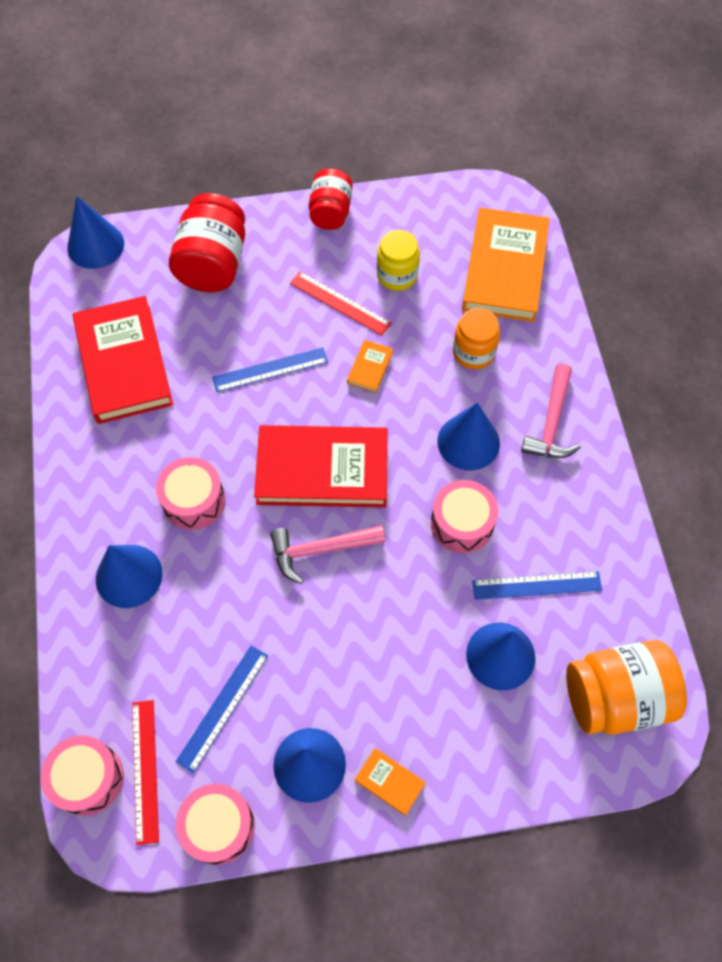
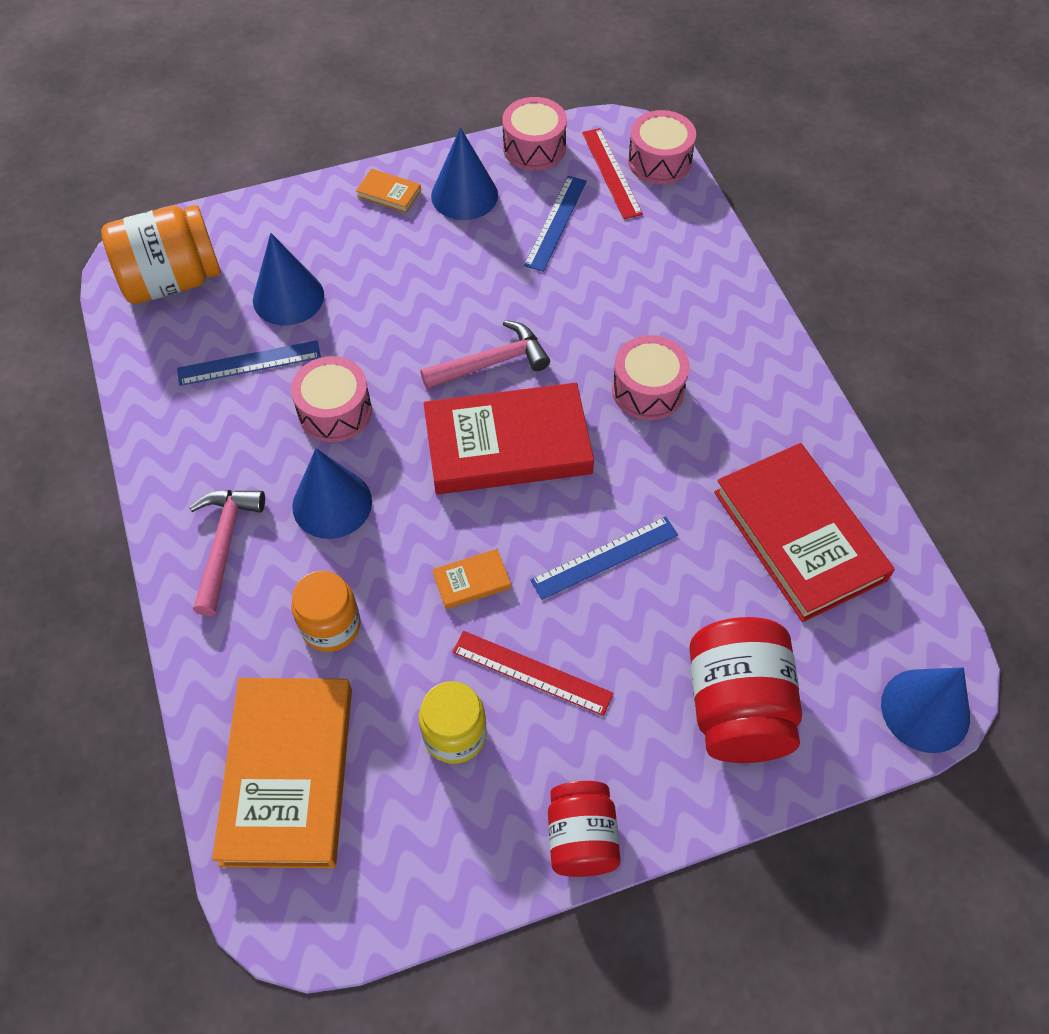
camera: 170 degrees right, 5 degrees down
blue cone [96,545,163,608] -> none
orange book [347,340,393,393] -> orange book turned 60 degrees clockwise [432,549,511,609]

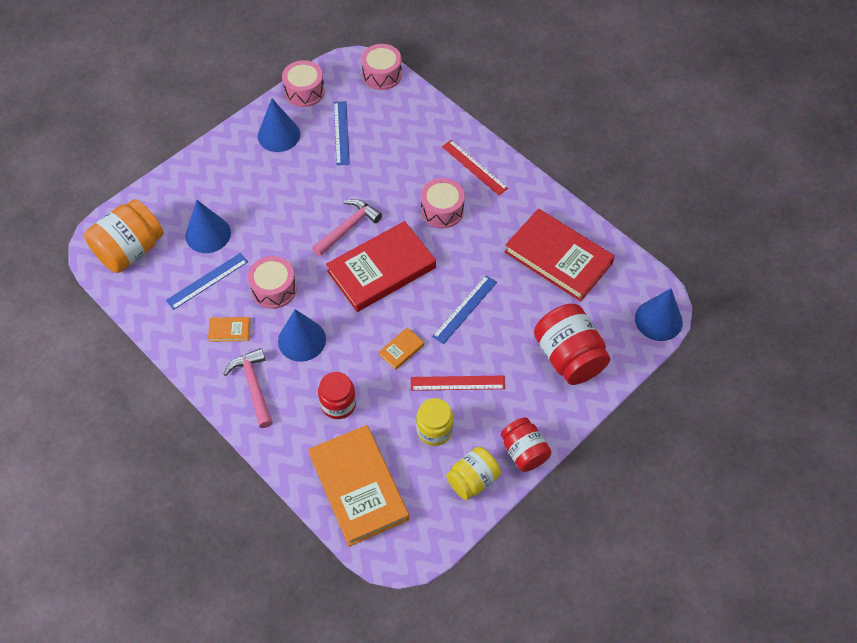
camera: 25 degrees left, 0 degrees up
orange jar [291,571,361,652] -> red jar [318,372,356,419]
orange book [356,168,421,213] -> orange book moved to [208,317,250,342]
red ruler [582,128,643,219] -> red ruler moved to [442,140,508,195]
none -> yellow jar [446,447,501,500]

